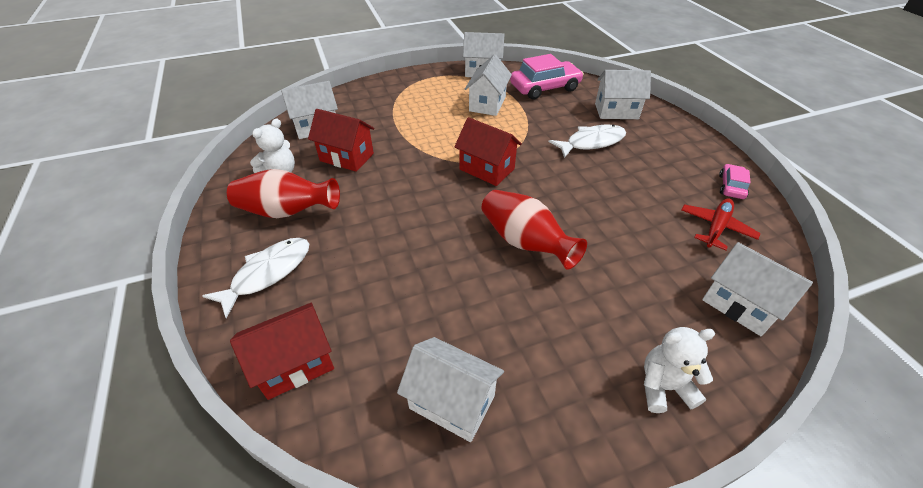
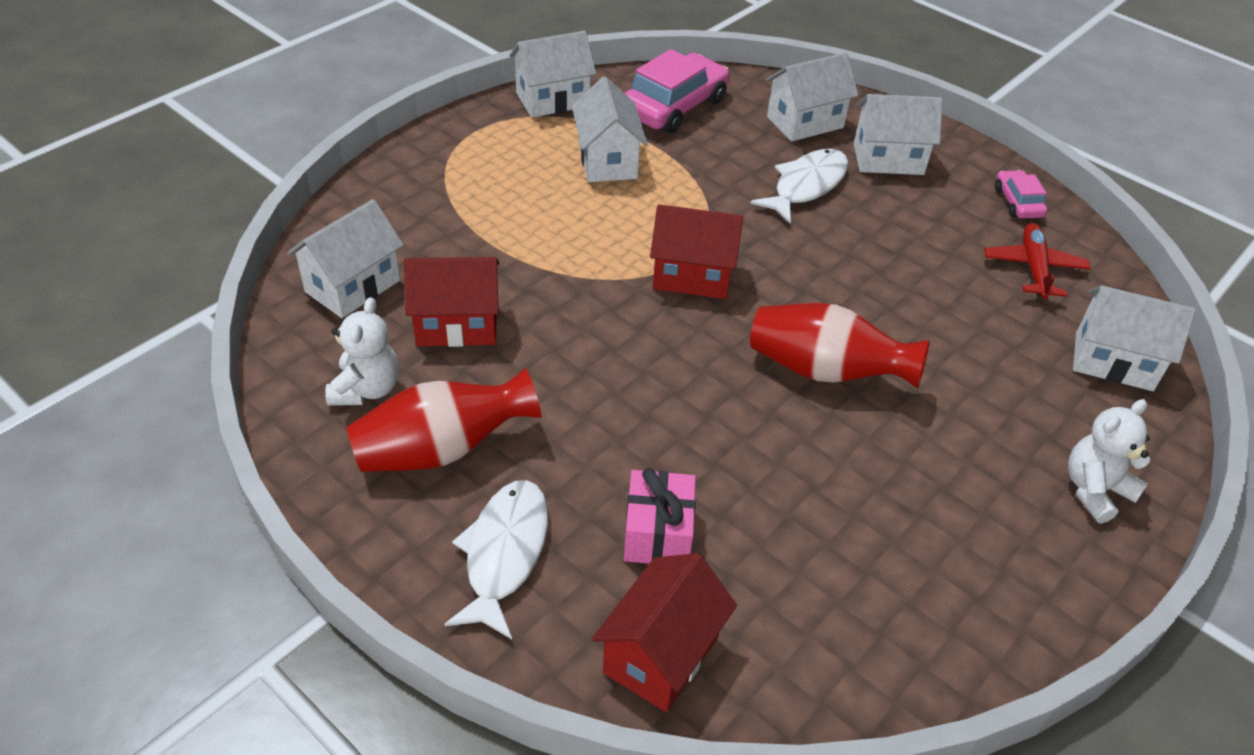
camera: 30 degrees left, 0 degrees up
white house [397,337,504,442] -> white house moved to [854,94,943,175]
none -> pink gift [624,468,696,564]

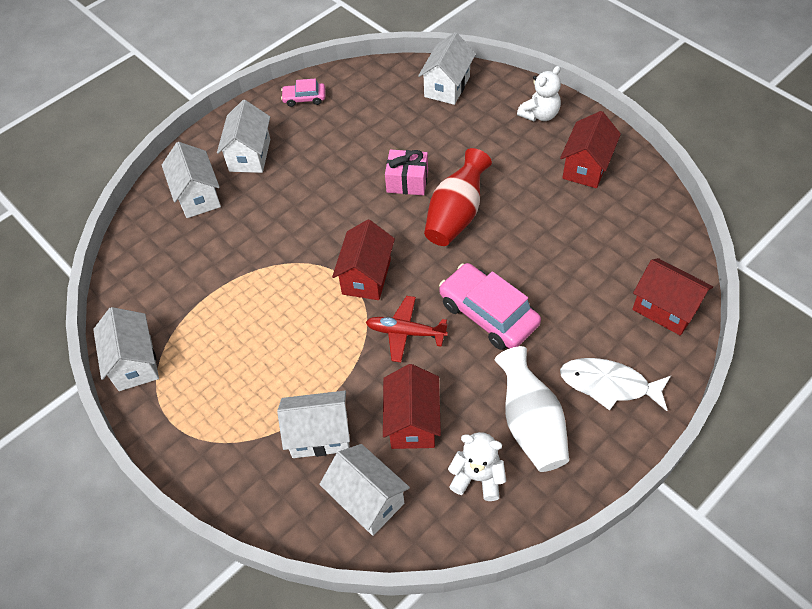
camera: 80 degrees left, 10 degrees up
red vase [347,368,542,472] -> white vase [495,346,569,472]
white house [572,76,648,182] -> white house moved to [277,391,350,458]
pink gift [624,468,696,564] -> pink gift moved to [385,149,428,195]
pink car [625,49,730,134] -> pink car moved to [439,263,541,350]
white fish [750,149,849,224] -> none
red plane [984,223,1091,299] -> red plane moved to [366,296,448,362]
white teddy bear [1068,399,1150,524] -> white teddy bear turned 105 degrees counterclockwise [517,66,561,121]
none -> red house [560,111,621,188]

